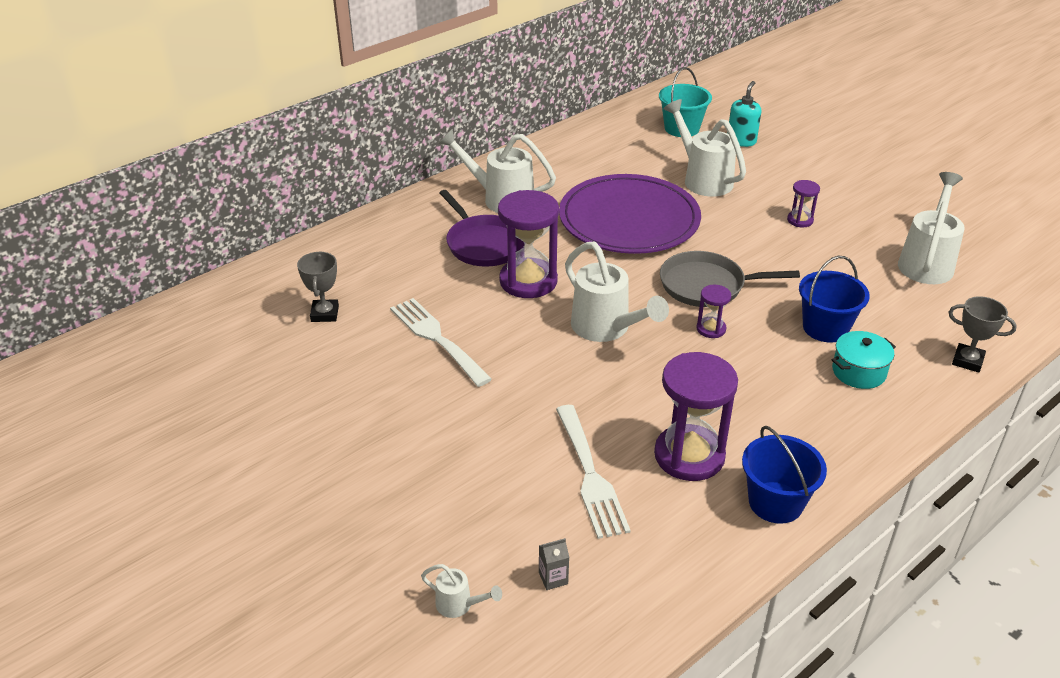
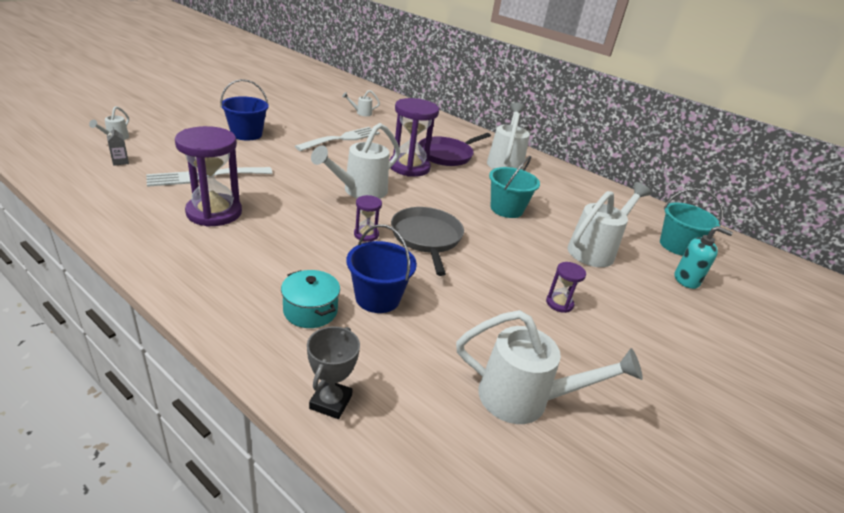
camera: 75 degrees right, 5 degrees down
grey trophy [297,251,339,322] -> white watering can [342,90,380,116]
purple plate [559,174,701,254] -> turquoise bucket [489,156,540,218]
blue bucket [742,425,827,524] -> blue bucket moved to [220,79,269,141]

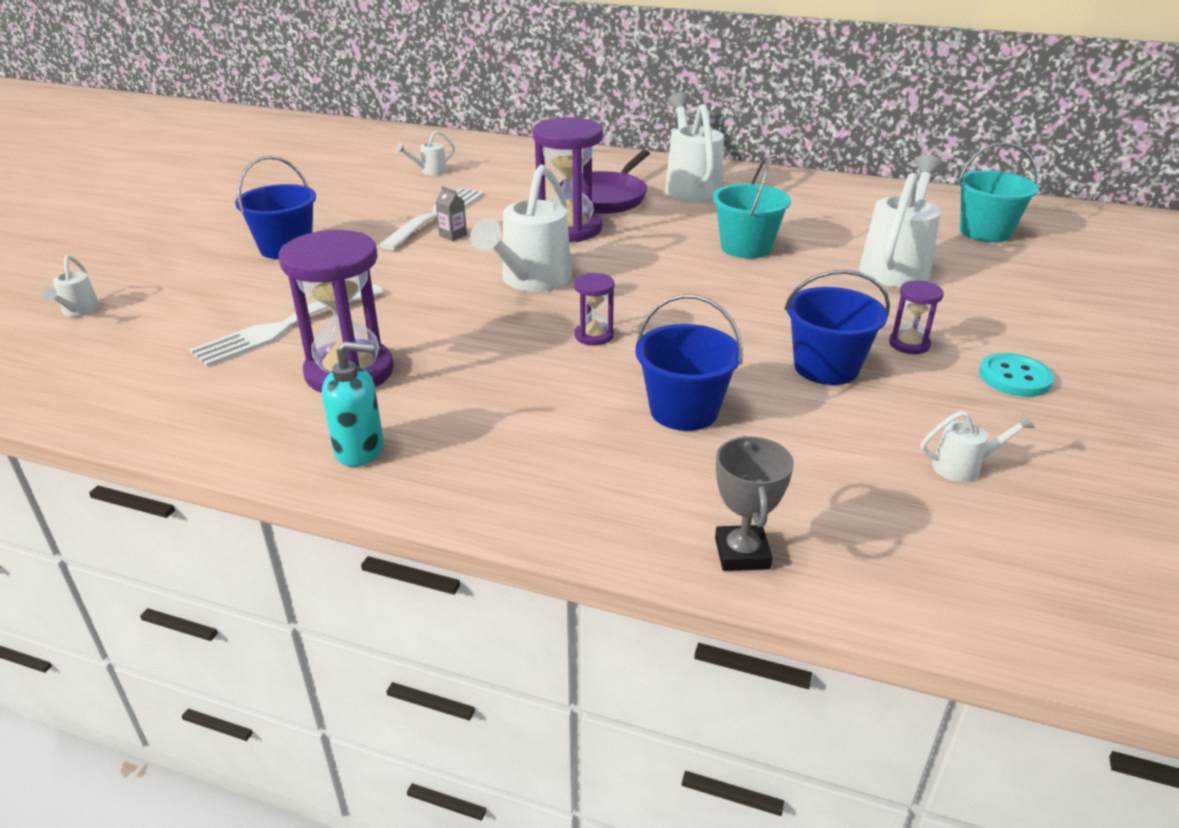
camera: 15 degrees left, 0 degrees up
grey carton [107,127,129,166] -> grey carton moved to [435,186,467,241]
turquoise pot [281,270,340,328] -> none
grey pan [391,207,464,276] -> none
white watering can [456,310,643,424] -> white watering can [921,411,1035,482], size x0.47
turquoise soap dispenser [675,226,733,289] -> turquoise soap dispenser moved to [322,341,384,467]
none -> blue bucket [785,270,890,385]
none -> turquoise button [979,353,1054,397]

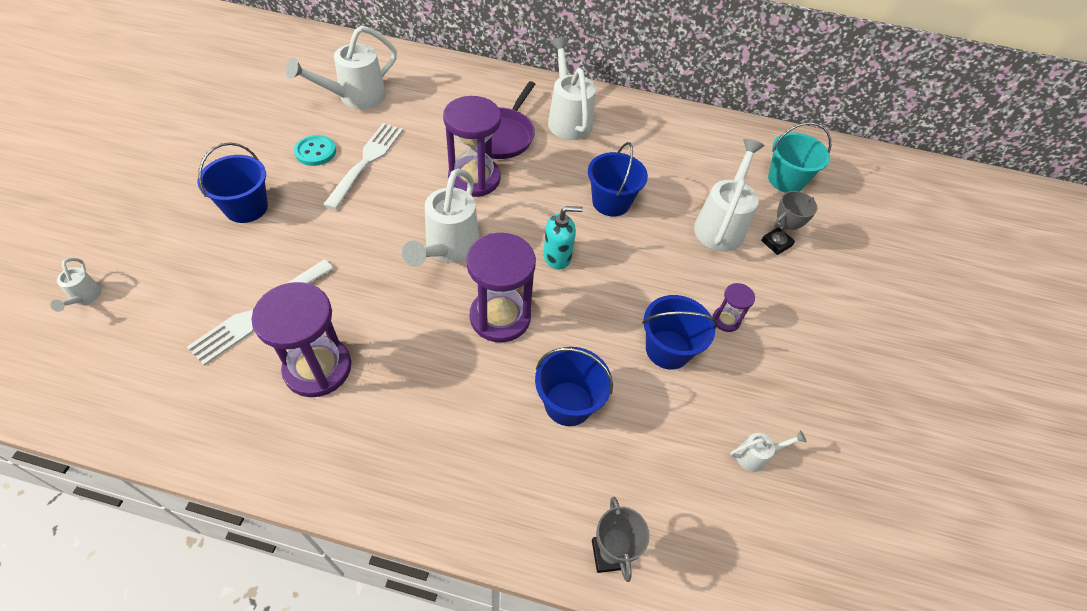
camera: 10 degrees left, 20 degrees up
turquoise soap dispenser [322,341,384,467] -> turquoise soap dispenser moved to [543,206,583,269]
white watering can [395,130,455,175] -> white watering can [285,25,397,109], size x2.14
grey carton [435,186,467,241] -> none
purple hourglass [574,273,615,345] -> purple hourglass [466,233,536,342], size x2.09
turquoise bucket [712,157,791,259] -> blue bucket [588,142,648,217]
turquoise button [979,353,1054,397] -> turquoise button moved to [294,135,336,166]
none -> grey trophy [761,191,818,255]

